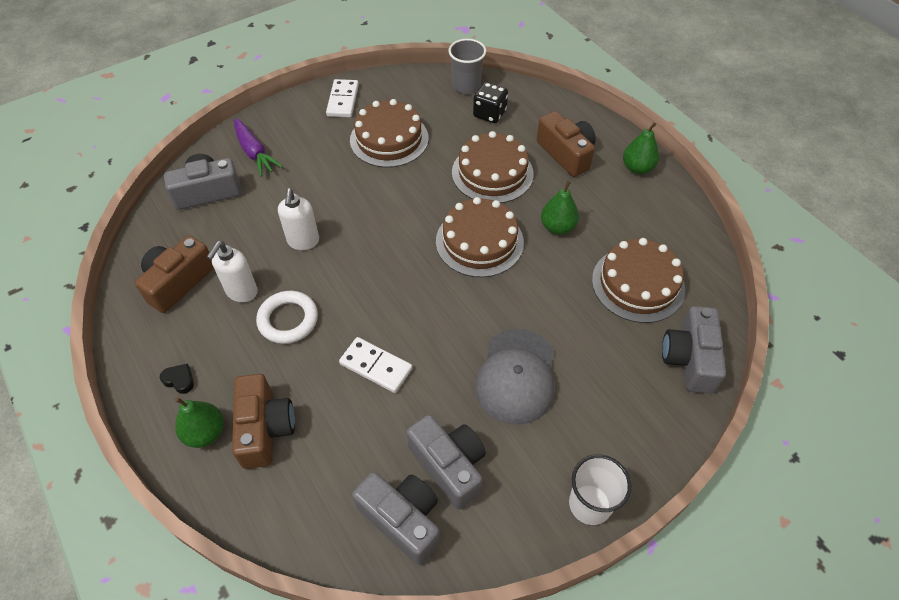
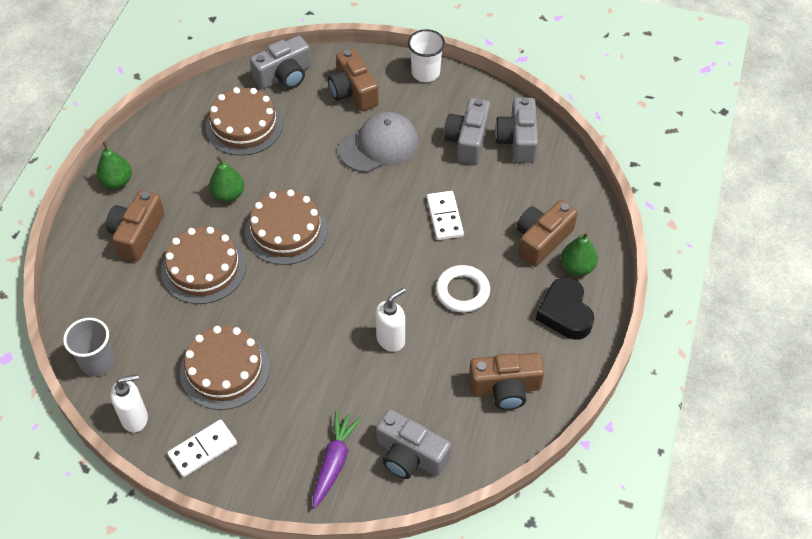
camera: 130 degrees left, 0 degrees up
black heart [160,364,194,394] -> black heart [536,277,594,340], size x2.21
white soap dispenser [207,241,258,302] -> white soap dispenser moved to [110,374,148,433]
black dice [473,82,508,123] -> none
none -> brown camera [328,48,379,111]

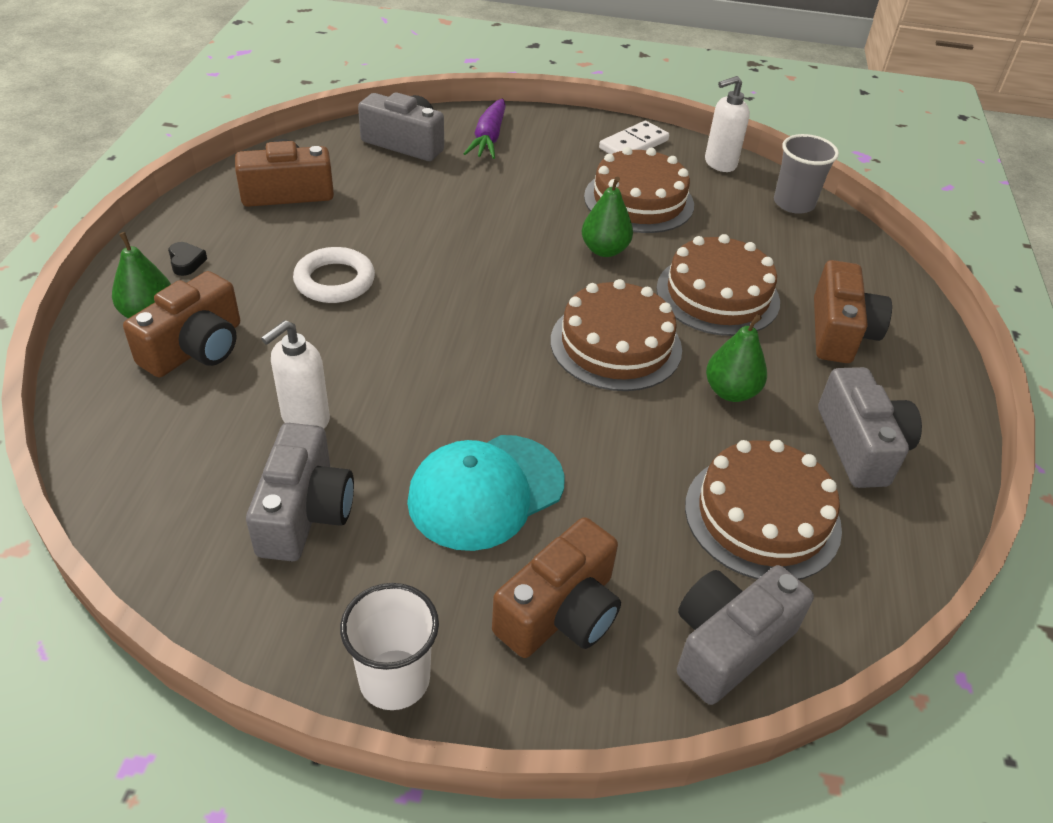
camera: 170 degrees right, 10 degrees down
green pear [96,141,132,189] -> green pear moved to [582,176,633,257]
brown camera [328,48,379,111] -> brown camera turned 75 degrees clockwise [492,517,621,658]
grey cap [338,112,419,173] -> turquoise cap [407,435,565,551]
white soap dispenser [375,288,406,352] -> white soap dispenser moved to [261,320,330,429]
white domino [427,191,464,240] -> none
grey camera [495,97,538,163] -> grey camera moved to [818,367,922,488]
black heart [536,277,594,340] -> black heart [168,242,207,276], size x0.45

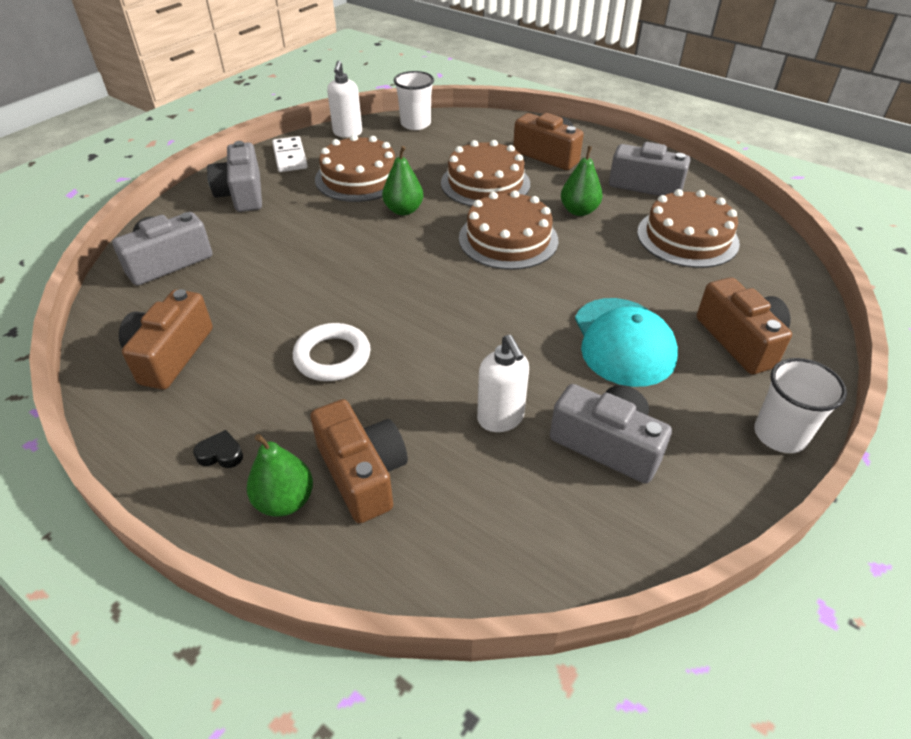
camera: 60 degrees left, 0 degrees up
purple carrot [463,99,506,159] -> none
grey camera [677,565,814,705] -> grey camera moved to [207,141,262,212]
grey cup [774,134,839,214] -> white cup [394,71,434,130]

